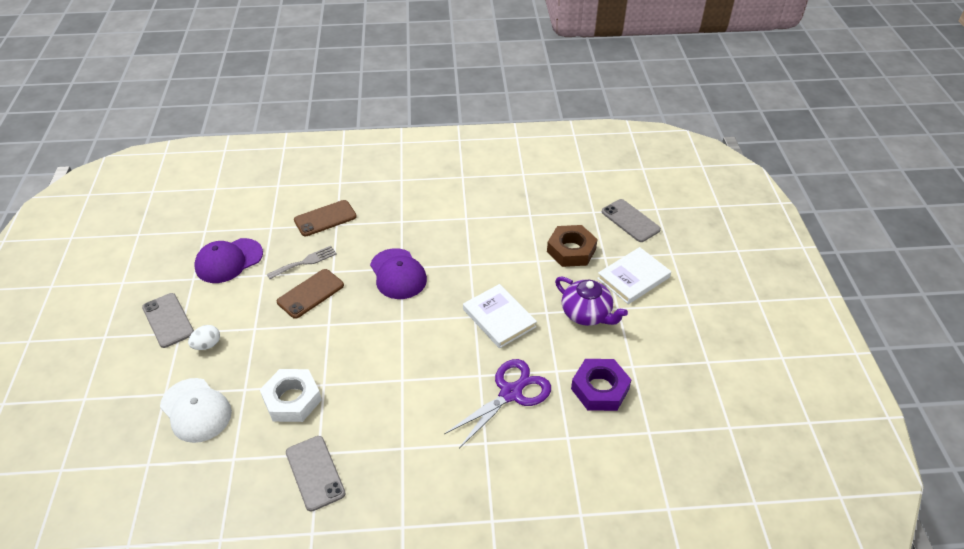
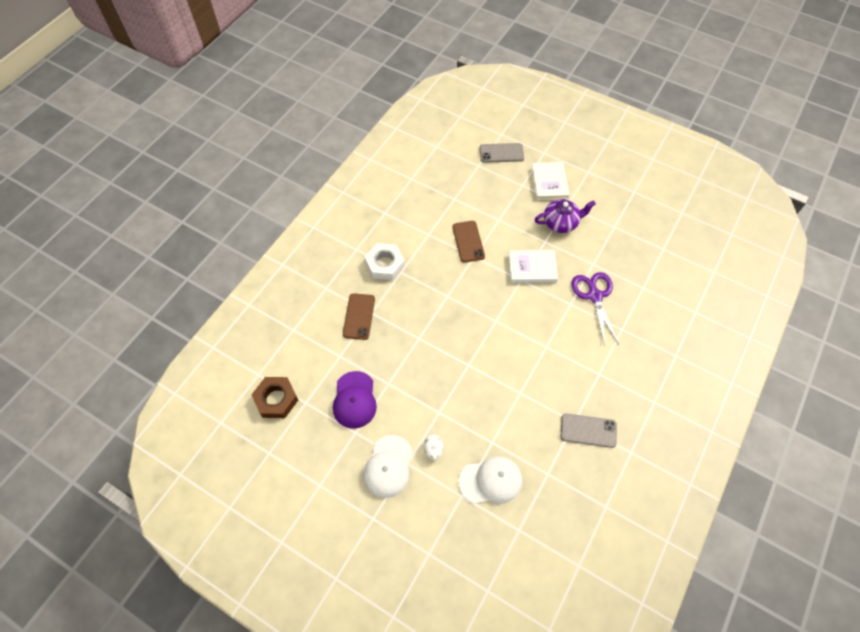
camera: 55 degrees left, 15 degrees up
grey phone [142,293,194,348] -> white cap [363,435,413,498]
white nut [260,369,322,422] -> white nut moved to [365,243,405,280]
grey fork [267,246,337,279] -> none
brown phone [277,269,344,319] -> brown phone moved to [452,221,485,263]
purple cap [370,248,427,299] -> none
brown nut [547,225,598,267] -> brown nut moved to [252,377,298,418]
purple nut [571,359,631,411] -> none

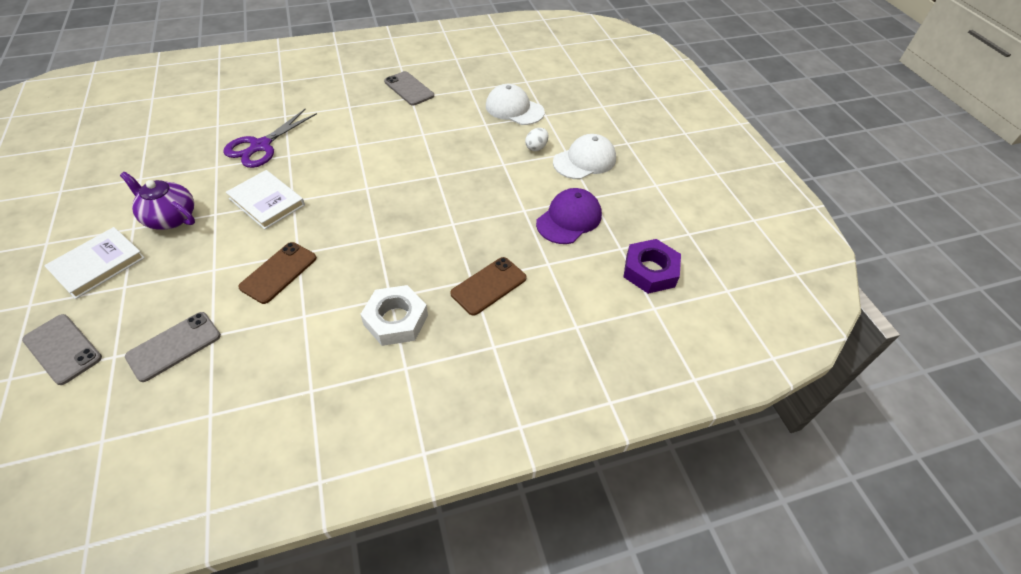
camera: 140 degrees left, 10 degrees down
brown nut [252,377,298,418] -> purple nut [623,239,681,294]
none -> grey phone [125,312,221,382]

